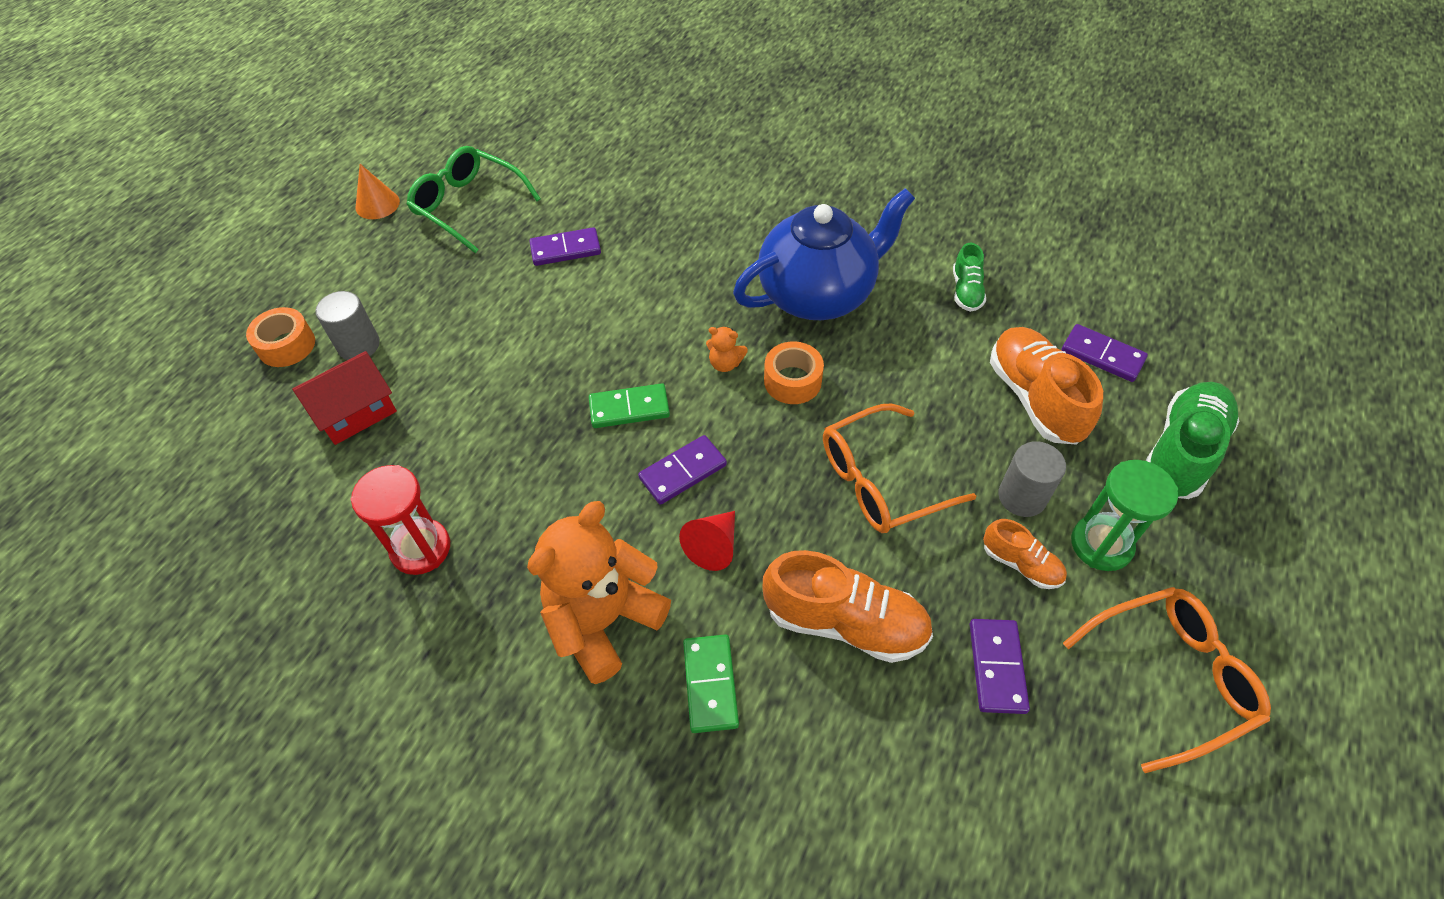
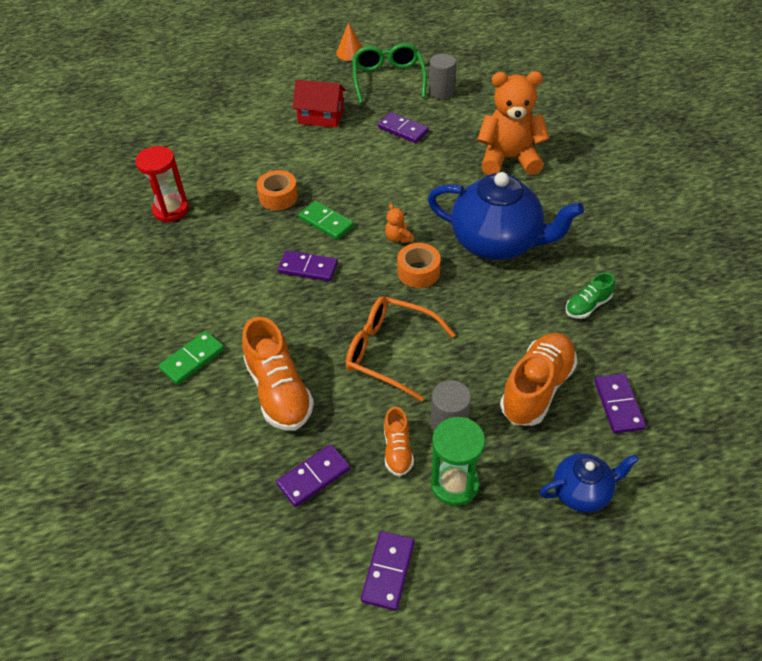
camera: 50 degrees right, 5 degrees down
orange tape [246,307,315,367] -> orange tape moved to [256,170,298,210]
red house [292,351,397,445] -> red house moved to [292,80,346,128]
grey cylinder [316,291,380,360] -> grey cylinder moved to [429,54,456,99]
orange teddy bear [527,501,671,684] -> orange teddy bear moved to [477,71,550,175]
red cone [679,511,735,571] -> none
orange glasses [1063,587,1271,773] -> purple domino [361,531,414,611]
green shoe [1146,382,1240,499] -> blue teapot [539,453,639,513]

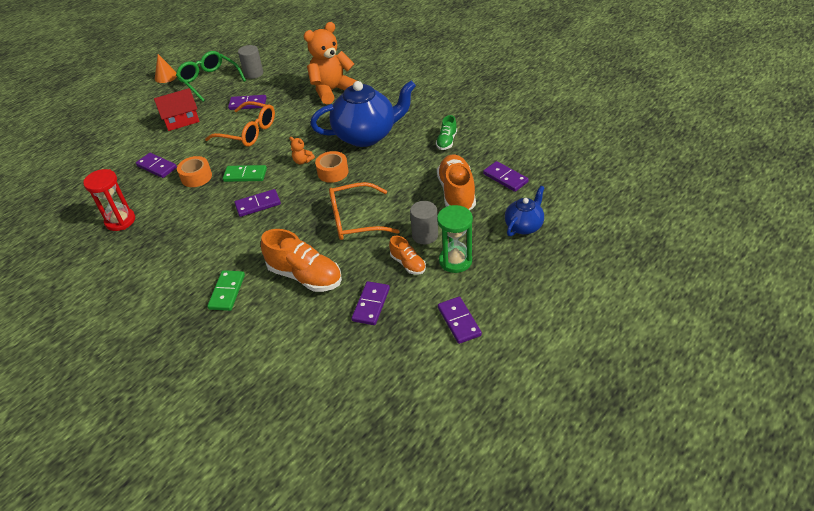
camera: 35 degrees left, 5 degrees down
none -> purple domino [136,153,177,178]
none -> orange glasses [205,101,275,147]

